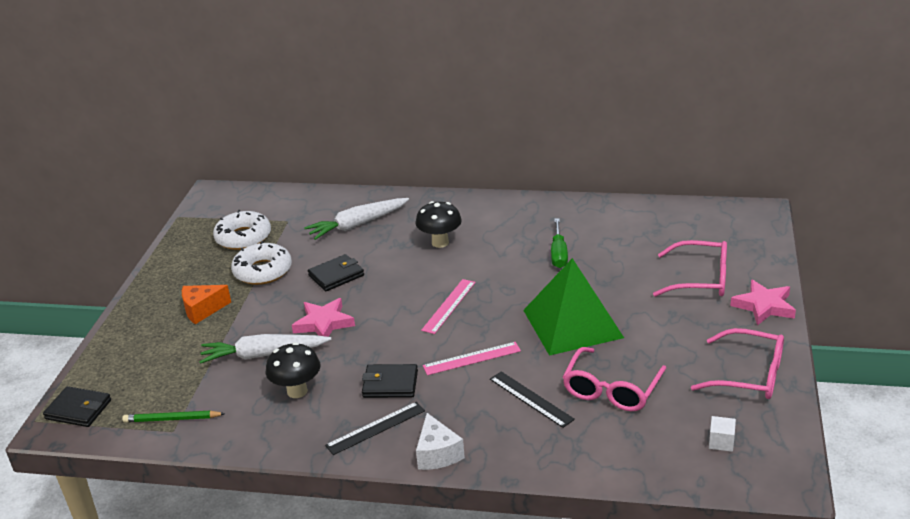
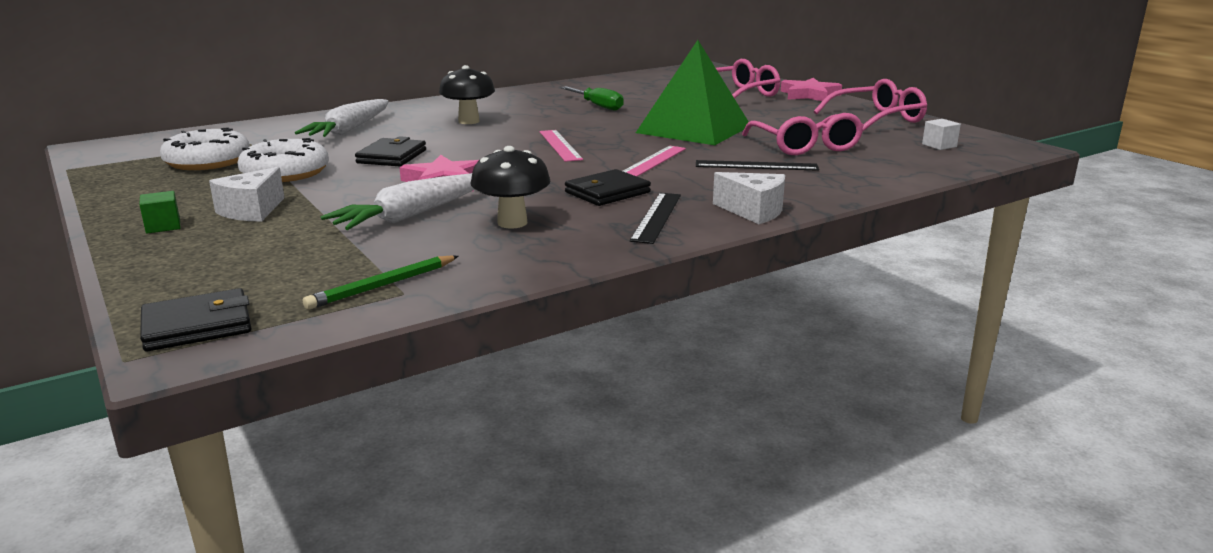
camera: 45 degrees left, 10 degrees down
orange cheese [182,285,231,324] -> white cheese [209,167,285,222]
none -> green cube [139,191,181,234]

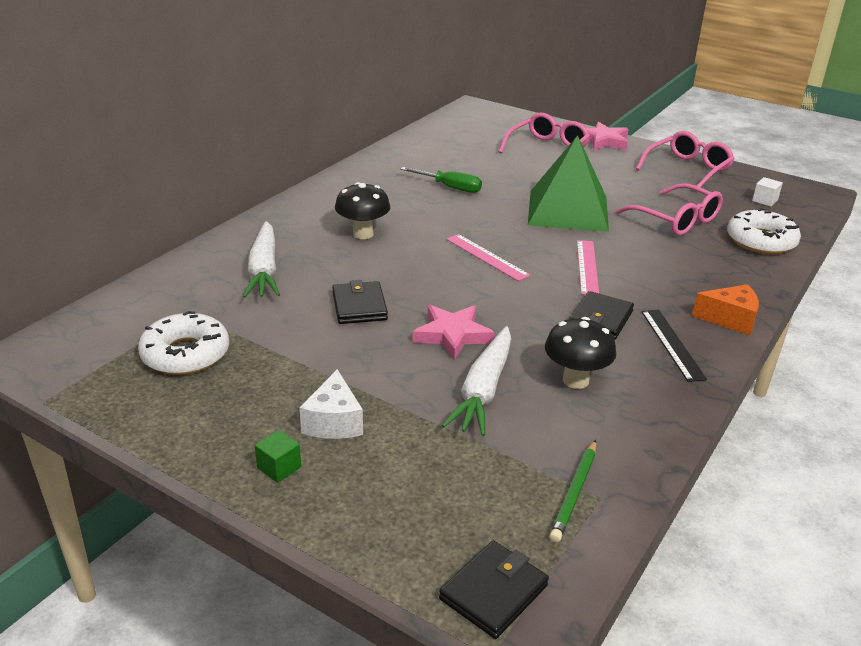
camera: 25 degrees left, 10 degrees up
white donut [237,138,329,182] -> white donut moved to [727,208,801,254]
black ruler [696,160,819,171] -> none
white cheese [713,172,785,224] -> orange cheese [692,284,759,335]

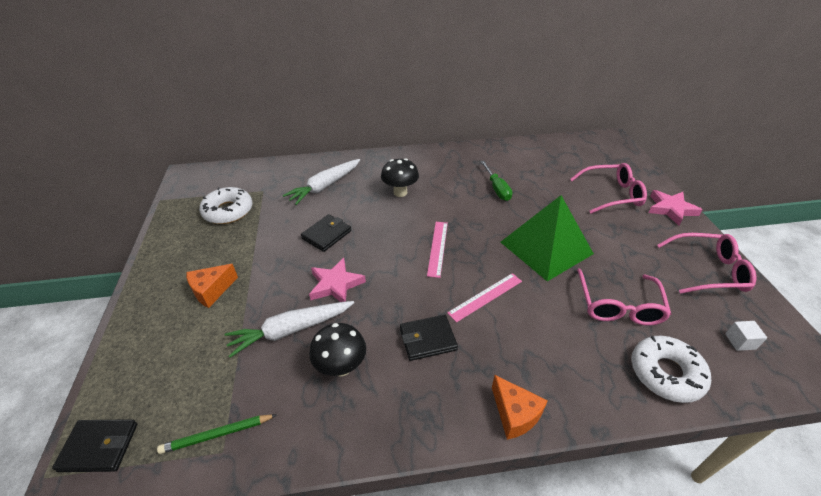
camera: 50 degrees right, 10 degrees up
green cube [255,430,301,483] -> none
white cheese [299,369,363,439] -> orange cheese [186,264,238,308]
black ruler [641,310,707,382] -> none

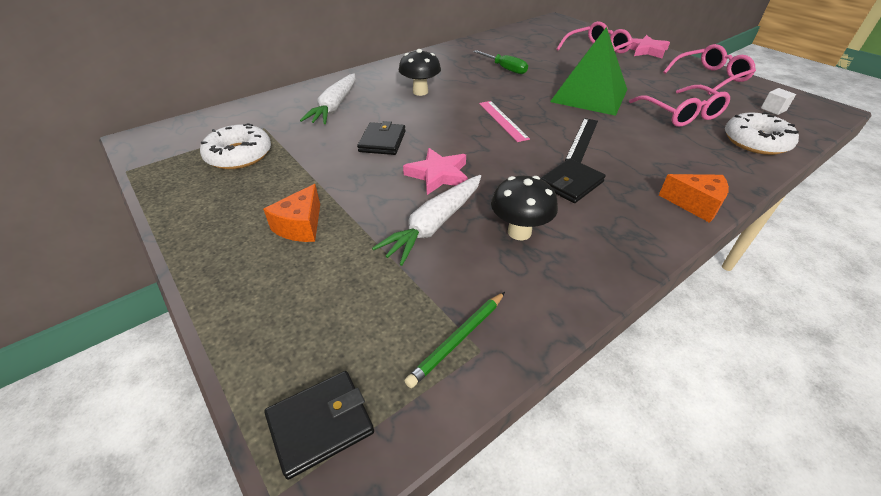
camera: 30 degrees left, 0 degrees up
pink ruler [447,273,522,323] -> black ruler [565,118,598,163]

